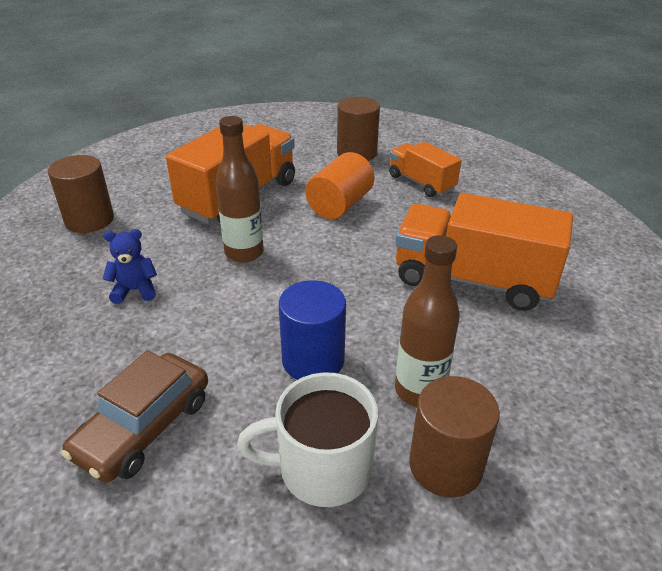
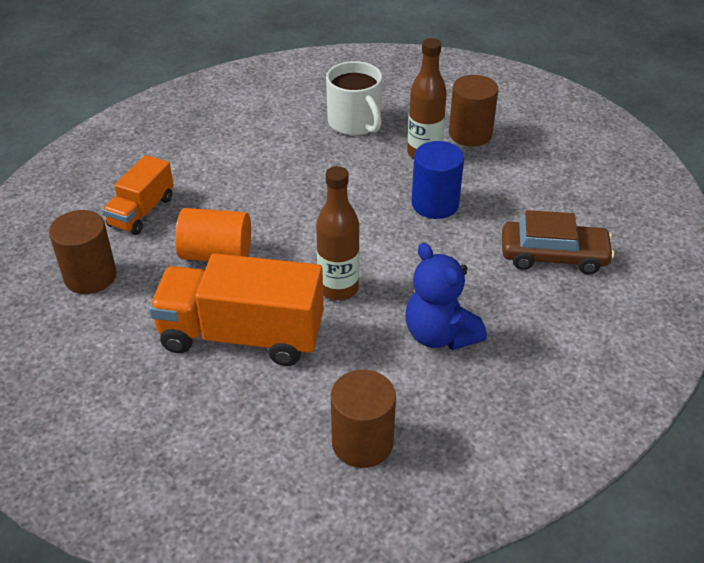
camera: 115 degrees left, 5 degrees up
blue teddy bear [103,229,157,304] -> blue teddy bear [405,243,487,350], size x1.64
white mug [237,372,378,507] -> white mug moved to [326,61,383,136]
orange truck [395,193,573,311] -> none

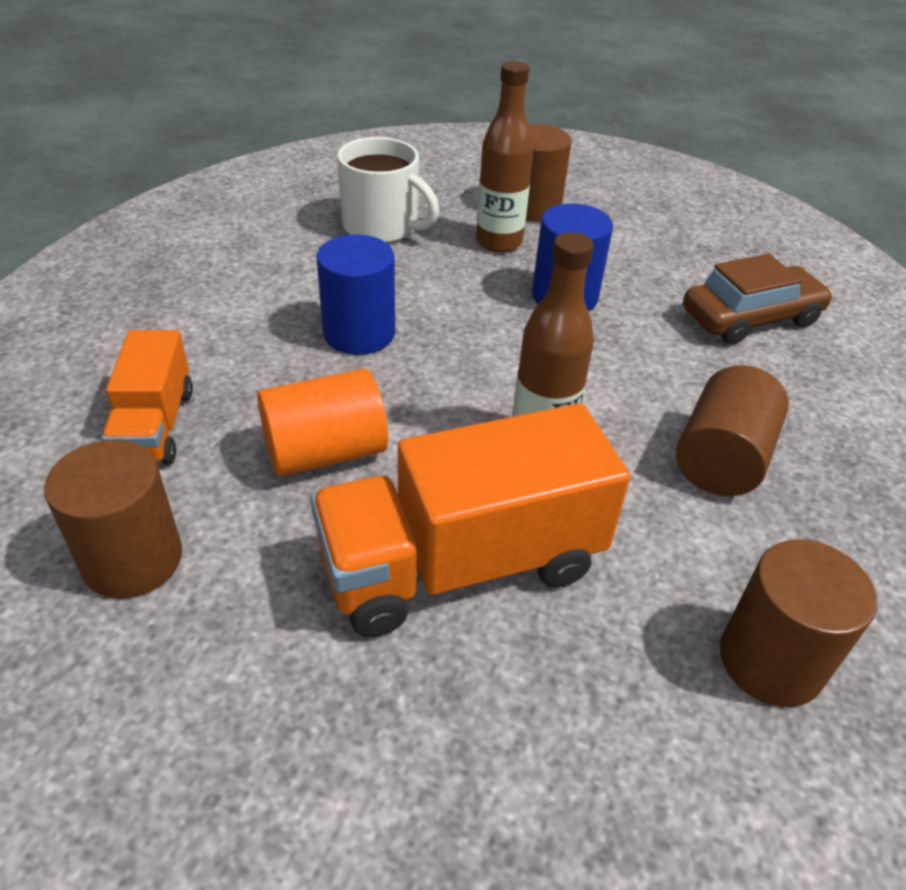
camera: 30 degrees left, 0 degrees up
blue teddy bear [405,243,487,350] -> brown cylinder [676,365,789,496]
none -> blue cylinder [316,234,395,355]

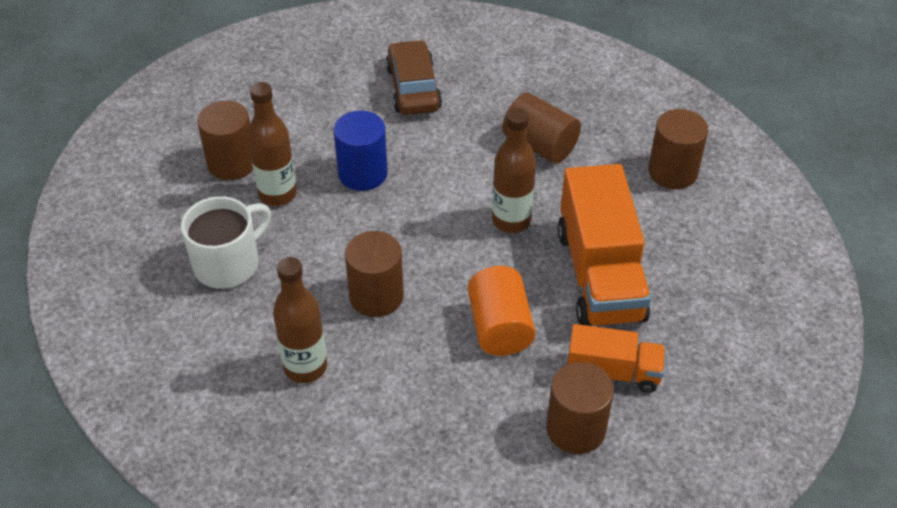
camera: 75 degrees left, 5 degrees up
orange truck [102,330,193,464] -> orange truck moved to [568,324,666,393]
blue cylinder [316,234,395,355] -> brown cylinder [345,231,404,317]
none -> brown bottle [273,257,327,383]

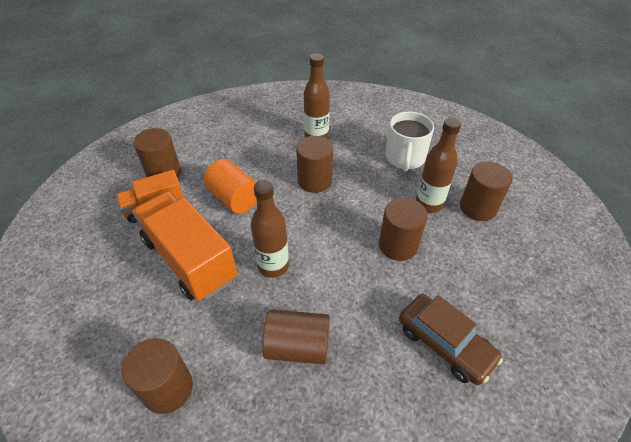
camera: 145 degrees right, 0 degrees up
blue cylinder [334,111,388,191] -> brown cylinder [379,198,427,261]

